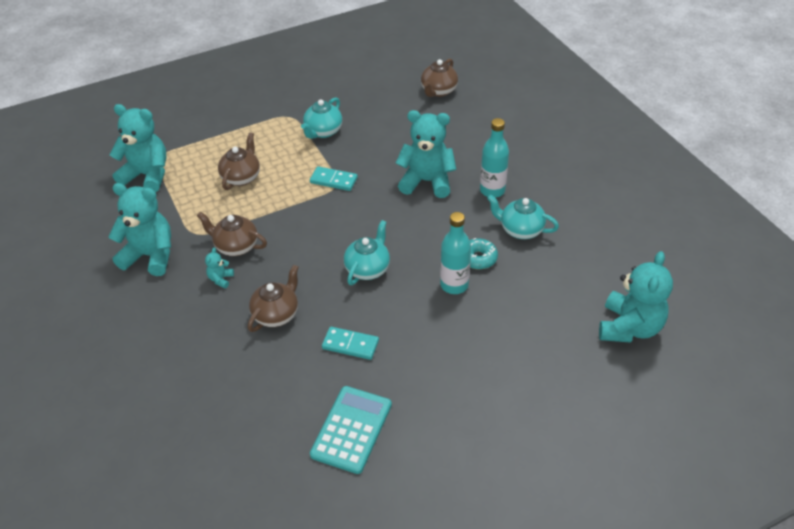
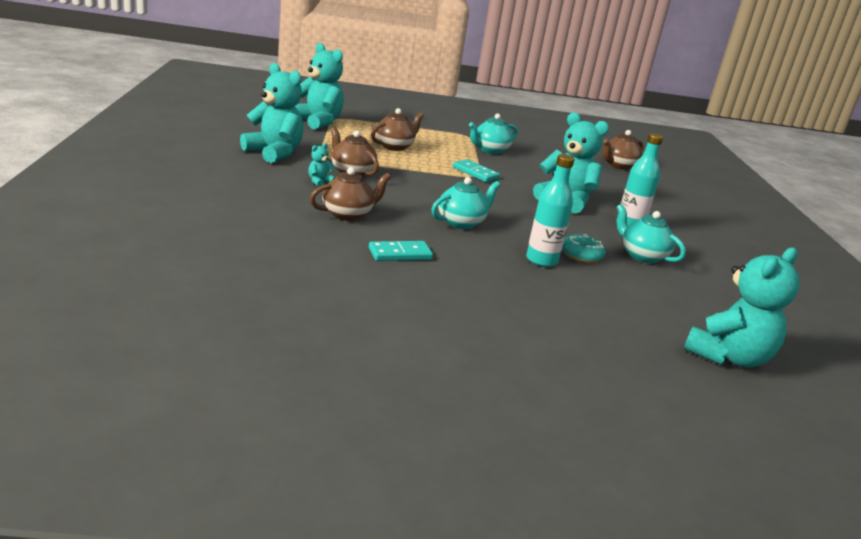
camera: 20 degrees right, 20 degrees down
turquoise calculator [310,386,392,474] -> none
turquoise domino [322,327,379,360] -> turquoise domino turned 60 degrees counterclockwise [369,241,433,261]

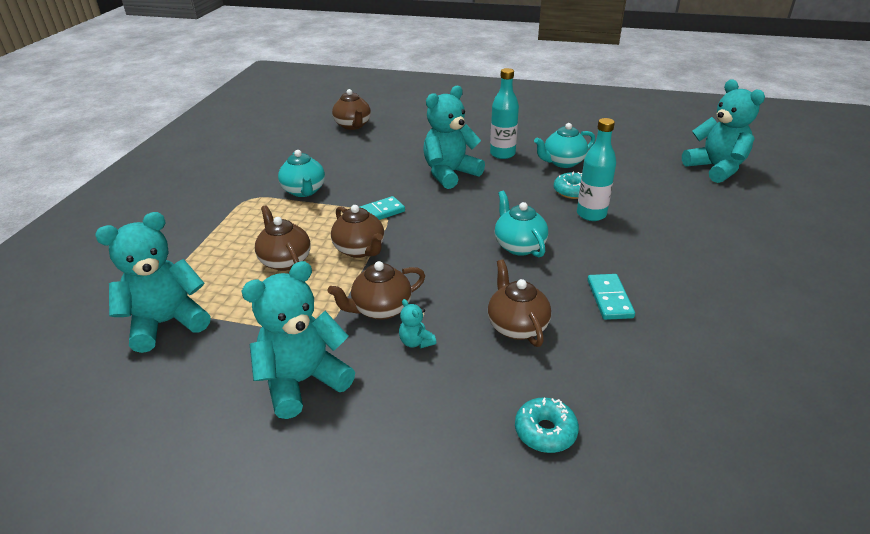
camera: 70 degrees left, 10 degrees up
none -> brown teapot [331,205,384,258]
none -> turquoise donut [515,398,579,453]

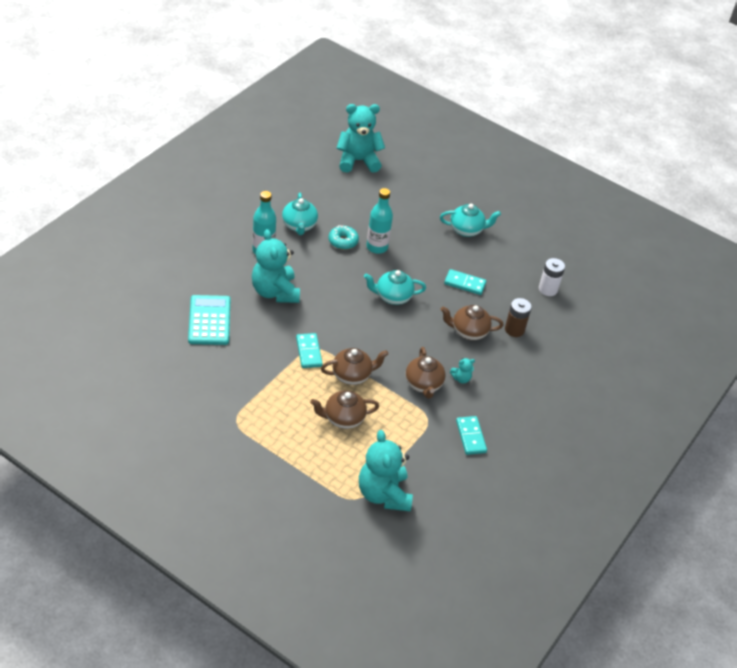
camera: 75 degrees left, 10 degrees up
turquoise teddy bear [241,261,355,419] -> turquoise domino [456,416,487,455]
turquoise teapot [278,150,325,197] -> turquoise teapot moved to [440,204,501,237]
brown teapot [332,89,371,130] -> none
turquoise donut [515,398,579,453] -> none
none -> turquoise calculator [188,295,230,345]
none -> brown battery [505,298,532,337]
none -> white battery [539,258,565,296]

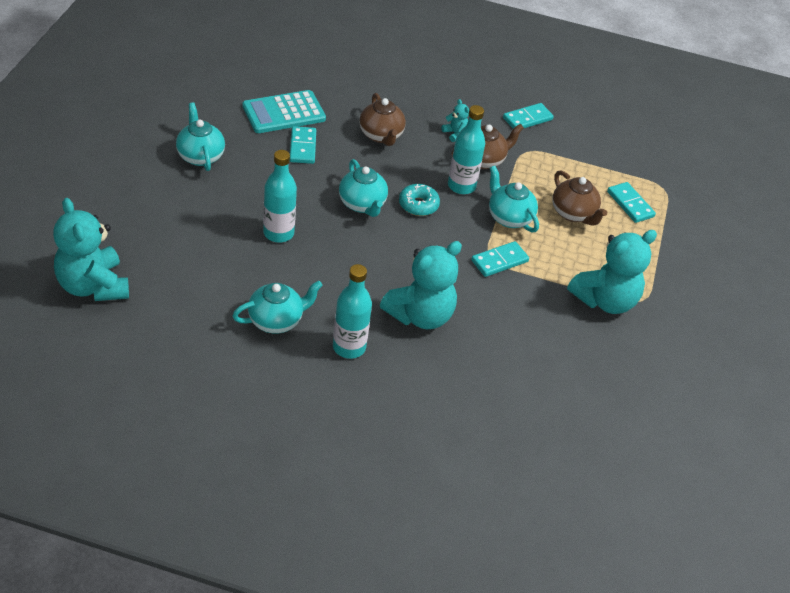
camera: 110 degrees left, 0 degrees up
turquoise calculator [188,295,230,345] -> turquoise calculator moved to [242,90,326,133]
brown teapot [321,348,388,385] -> turquoise teapot [489,166,539,232]
turquoise donut [329,225,359,250] -> turquoise donut moved to [399,184,440,216]
turquoise teddy bear [359,430,413,511] -> turquoise teddy bear moved to [567,230,657,314]
brown battery [505,298,532,337] -> none
white battery [539,258,565,296] -> none
none -> turquoise bottle [448,105,485,194]
none -> turquoise domino [607,182,656,223]

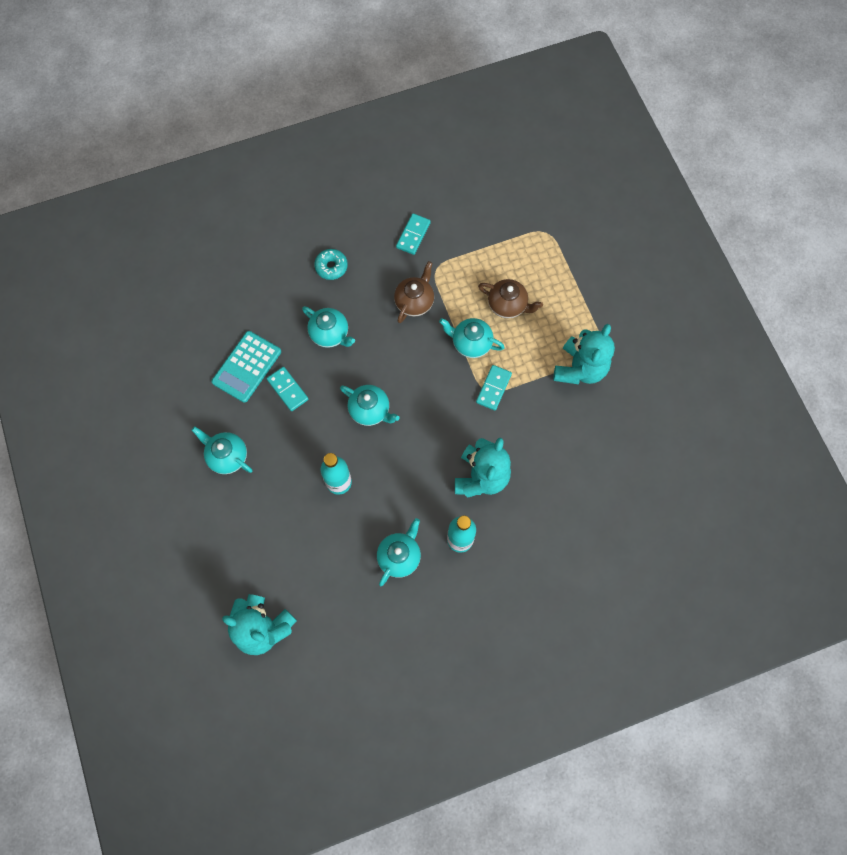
camera: 30 degrees left, 25 degrees up
brown teapot [359,93,406,146] -> turquoise teapot [302,306,355,348]
turquoise donut [399,184,440,216] -> turquoise donut moved to [314,249,348,280]
turquoise teddy bear [441,99,469,142] -> none
turquoise bottle [448,105,485,194] -> none
turquoise domino [607,182,656,223] -> none

